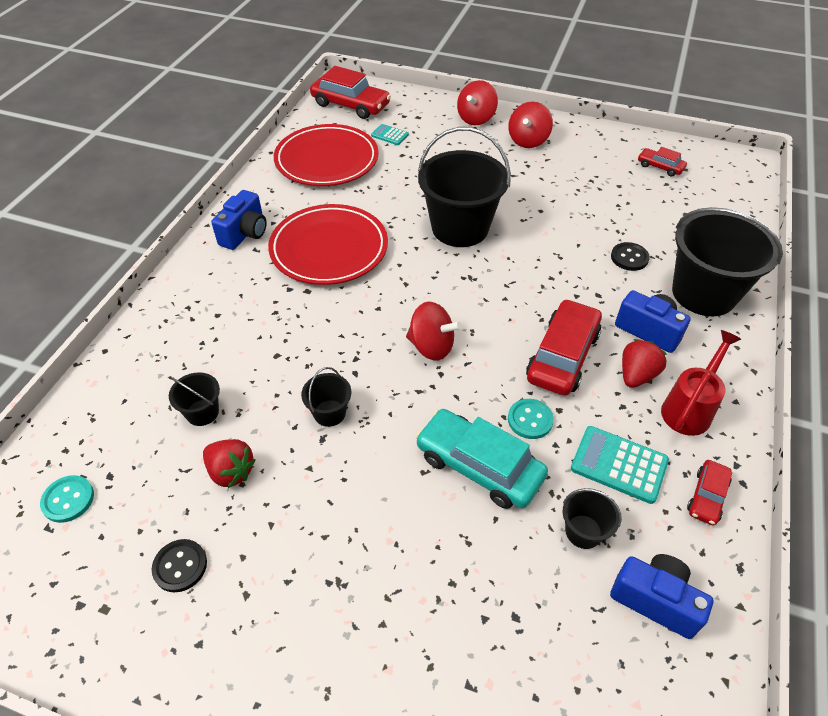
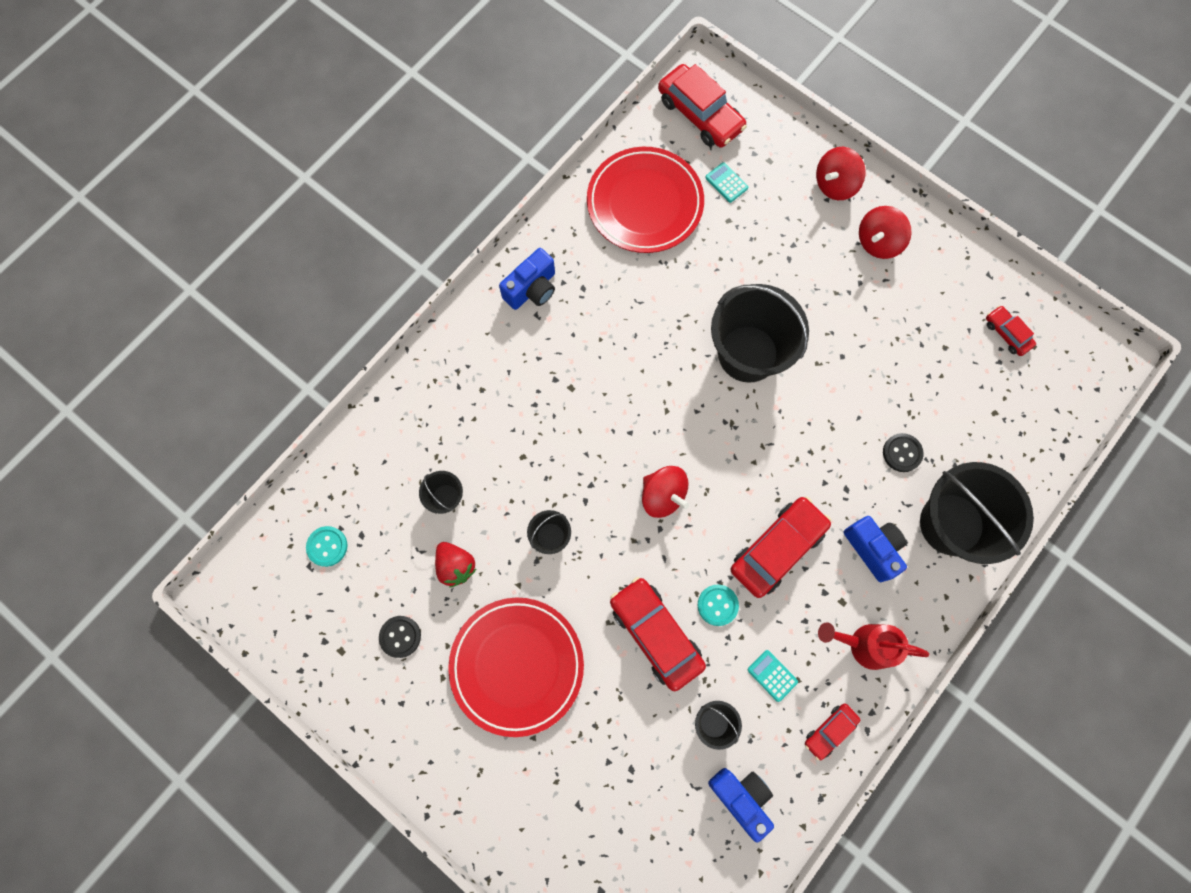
camera: 20 degrees right, 25 degrees up
red plate [268,204,388,285] -> red plate moved to [448,598,584,737]
turquoise car [416,409,548,509] -> red car [610,577,706,691]
turquoise calculator [571,426,669,504] -> turquoise calculator [748,650,798,702], size x0.59
red strawberry [622,339,667,388] -> none
red watering can [661,330,741,436] -> red watering can turned 135 degrees counterclockwise [818,622,929,670]

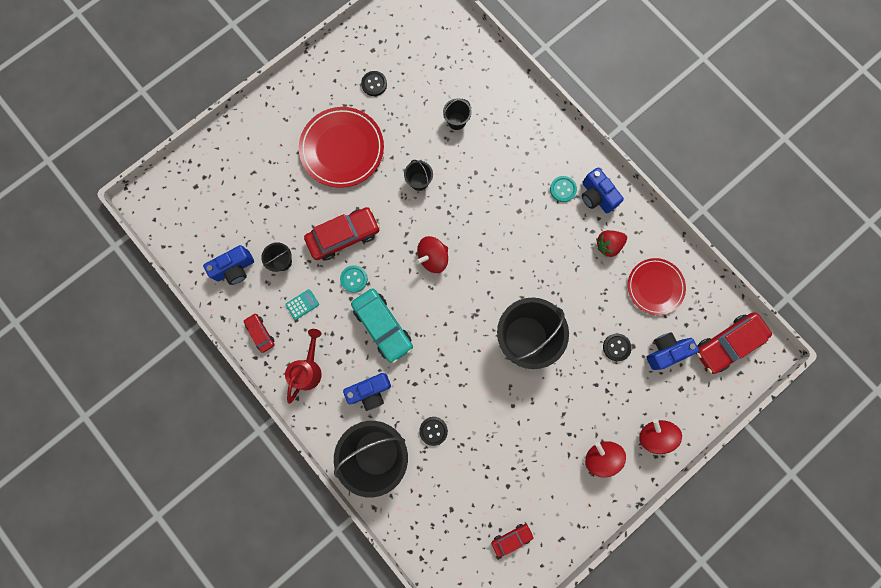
camera: 100 degrees right, 5 degrees up
turquoise button [306,526,348,567] -> turquoise button moved to [550,176,577,202]
red strawberry [435,542,476,588] -> red strawberry moved to [596,230,627,257]
red plate [587,147,704,253] -> red plate [628,258,686,315], size x0.66
turquoise calculator [705,162,748,203] -> blue camera [646,332,699,370]
red car [731,497,831,598] -> turquoise car [351,289,413,363]
none -> black button [603,333,632,361]

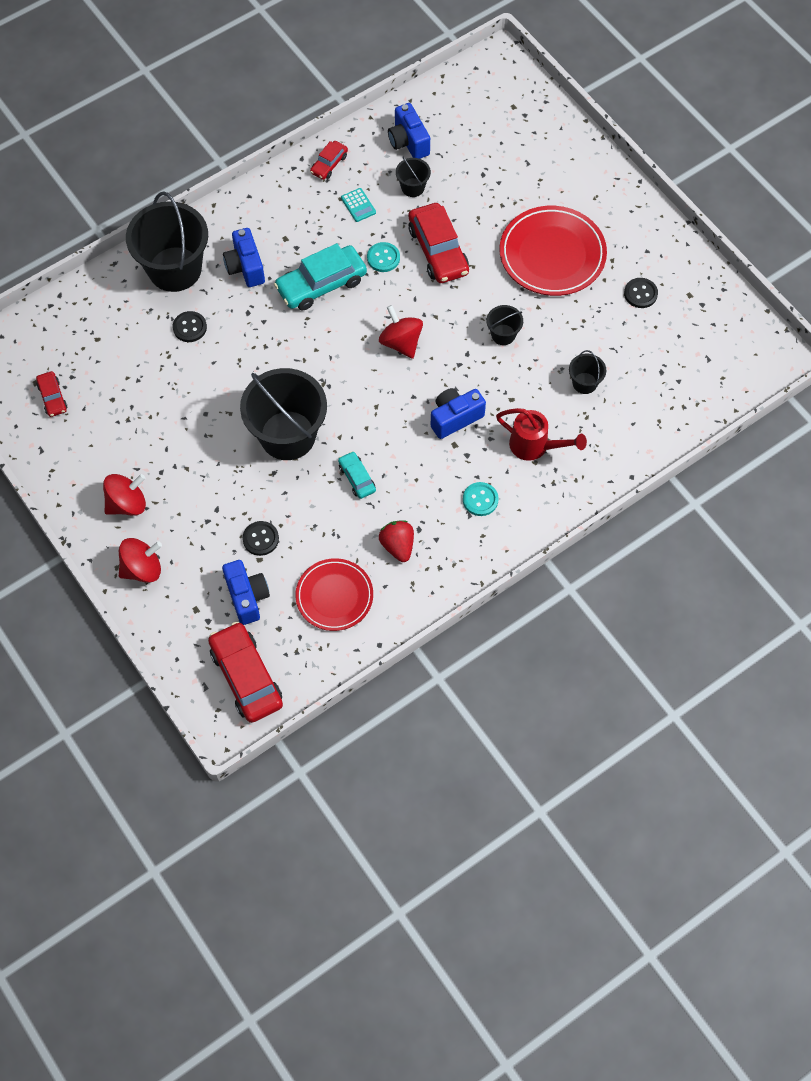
camera: 95 degrees right, 15 degrees down
red car [244,313,275,353] -> red car turned 150 degrees clockwise [310,141,348,180]
red watering can [285,329,321,404] -> red watering can moved to [496,408,587,461]
blue camera [582,167,624,213] -> blue camera moved to [431,388,486,439]
none -> turquoise car [338,451,376,499]

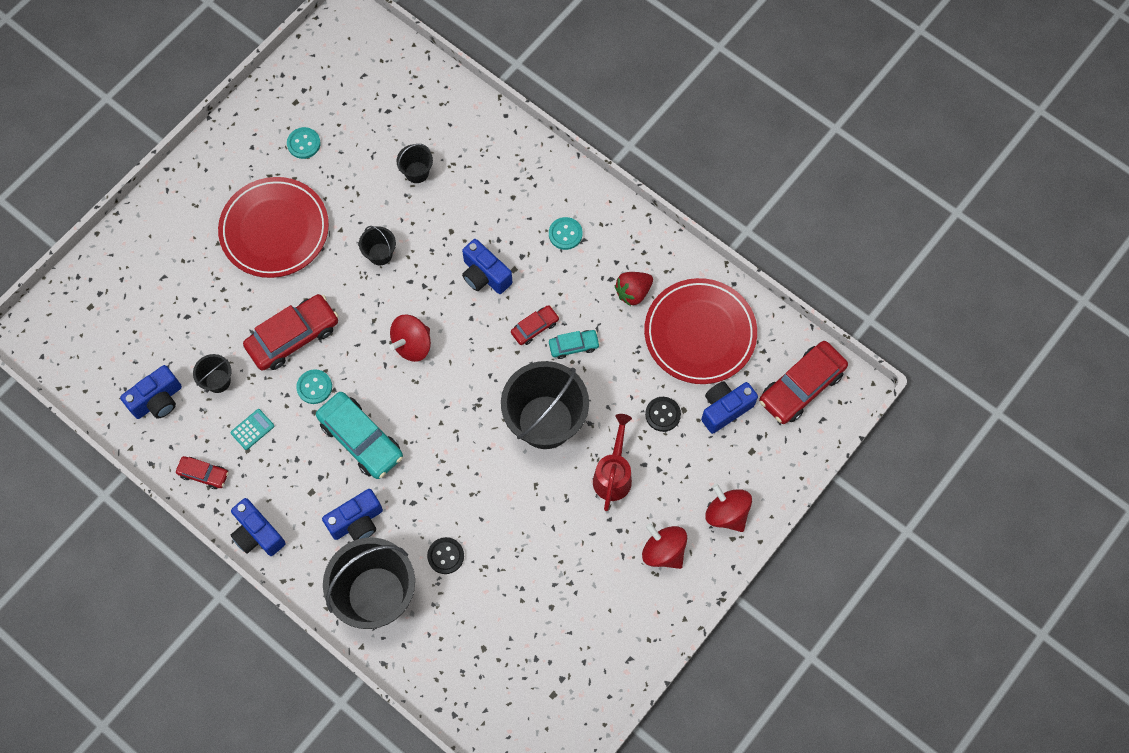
camera: 105 degrees left, 5 degrees up
red car [36,371,67,417] -> red car moved to [511,305,559,345]
red plate [295,558,373,631] -> red plate [644,278,757,384], size x1.53
turquoise car [338,451,376,499] -> turquoise car turned 150 degrees counterclockwise [549,330,600,359]
red watering can [496,408,587,461] -> red watering can moved to [593,414,632,511]
black button [624,278,658,308] -> turquoise button [287,127,321,159]
none -> blue camera [231,498,286,556]

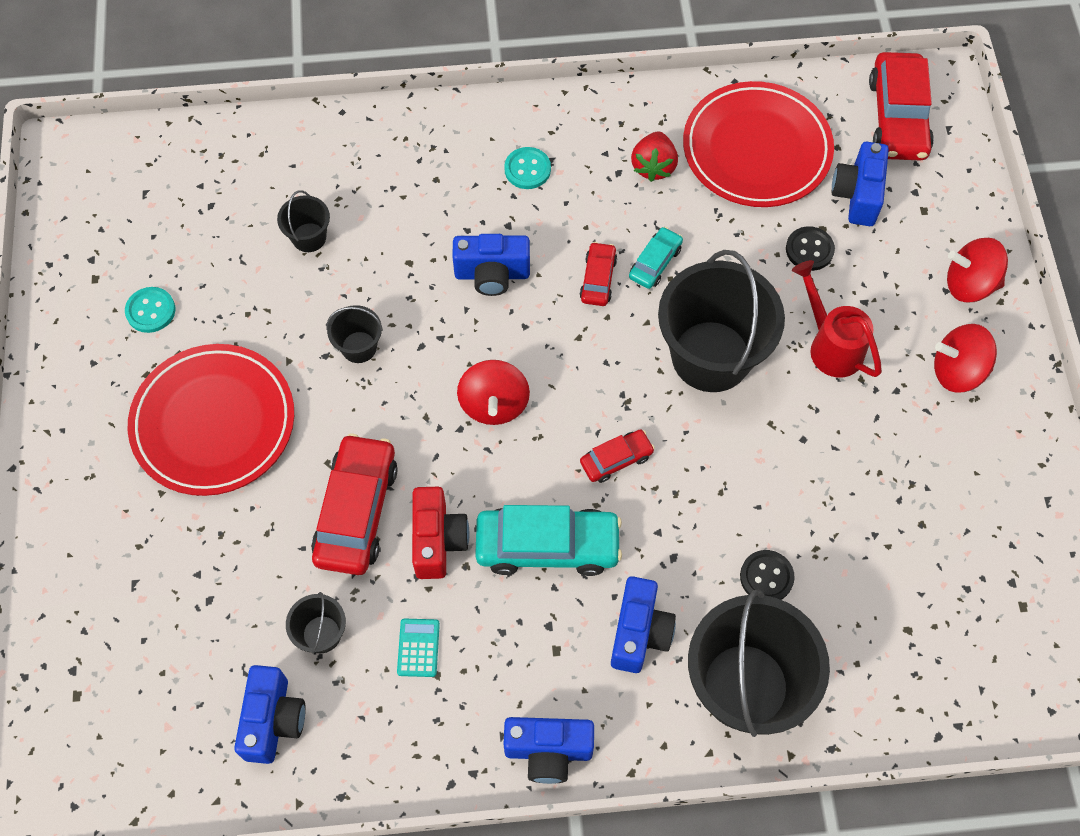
camera: 45 degrees left, 5 degrees down
red car [176,456,229,489] -> red car moved to [580,429,655,483]
turquoise button [296,369,332,404] -> red camera [412,487,470,579]

